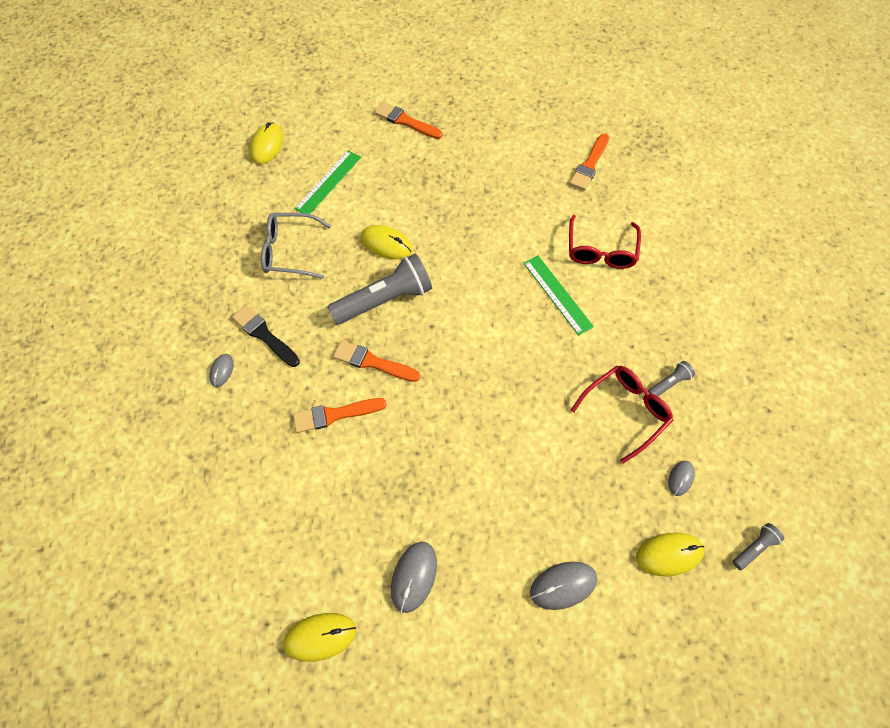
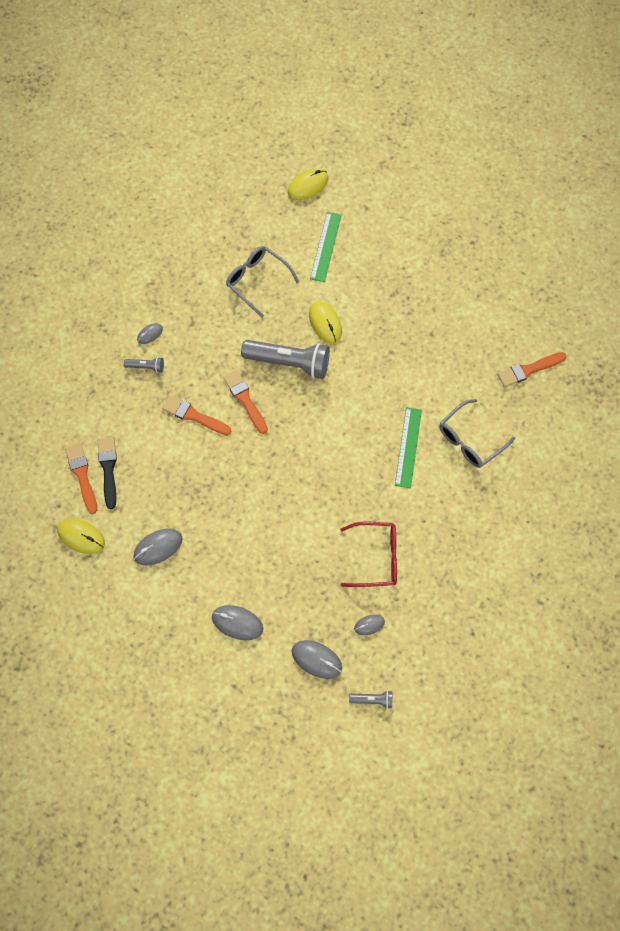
camera: 40 degrees right, 5 degrees up
black brush [232,305,300,367] -> black brush moved to [98,437,117,509]
green ruler [294,150,361,214] -> green ruler turned 60 degrees counterclockwise [310,212,341,282]
orange brush [375,102,443,139] -> orange brush moved to [65,443,97,514]
red glasses [569,215,641,269] -> grey glasses [439,399,515,468]
yellow mouse [636,533,704,576] -> grey mouse [292,640,342,679]
grey flashlight [648,361,695,396] -> grey flashlight moved to [124,357,164,373]

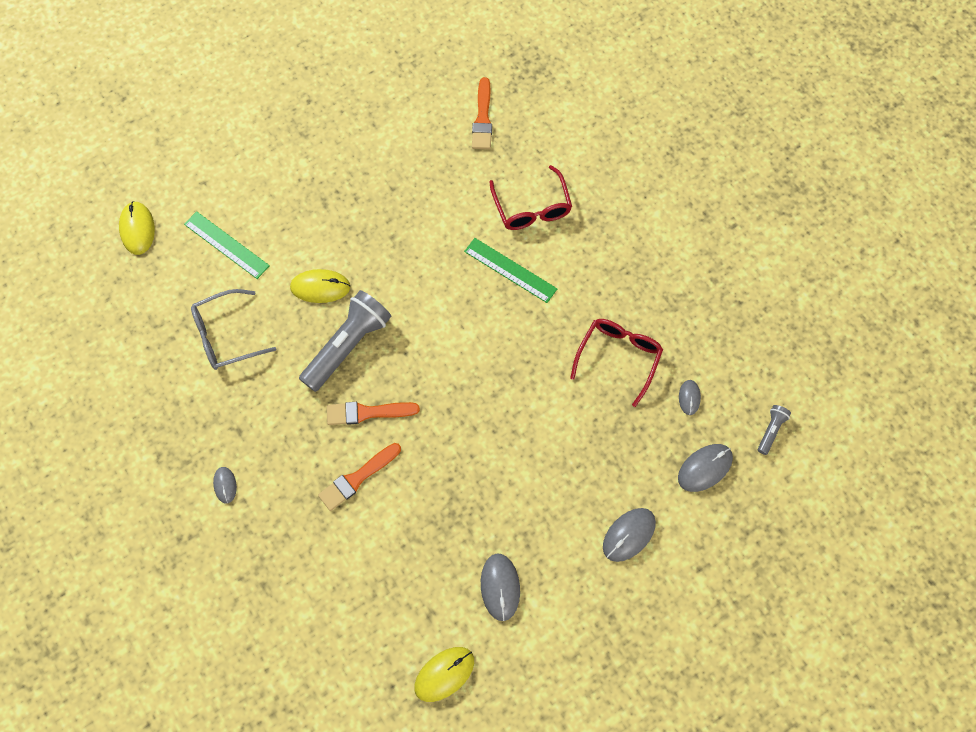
camera: 65 degrees left, 0 degrees up
orange brush [65,443,97,514] -> none
black brush [98,437,117,509] -> none
grey flashlight [124,357,164,373] -> none
grey glasses [439,399,515,468] -> red glasses [489,165,572,230]

